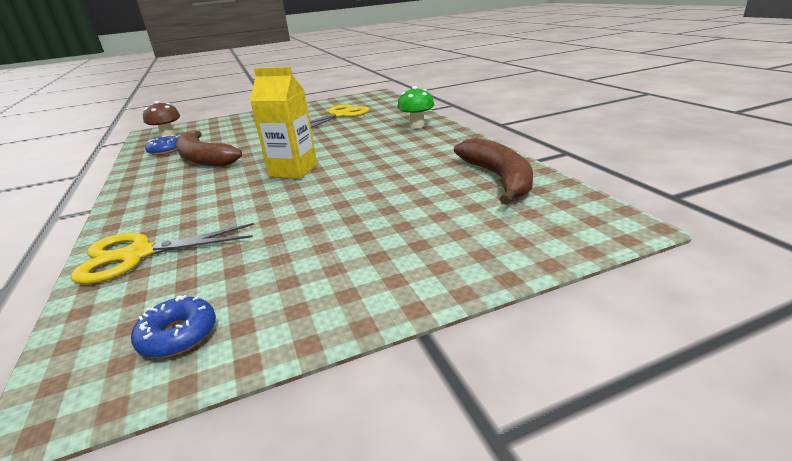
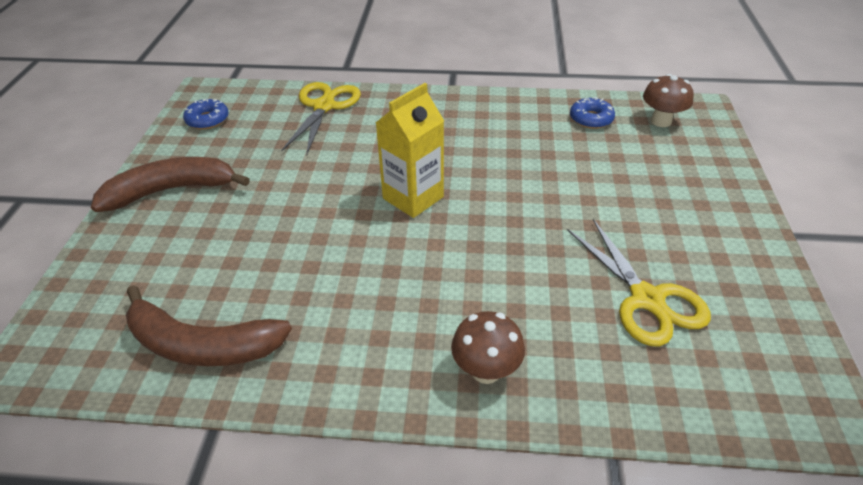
camera: 115 degrees right, 15 degrees up
brown banana [176,131,242,167] -> brown banana moved to [91,157,250,212]
green mushroom [397,86,434,128] -> brown mushroom [451,311,525,384]

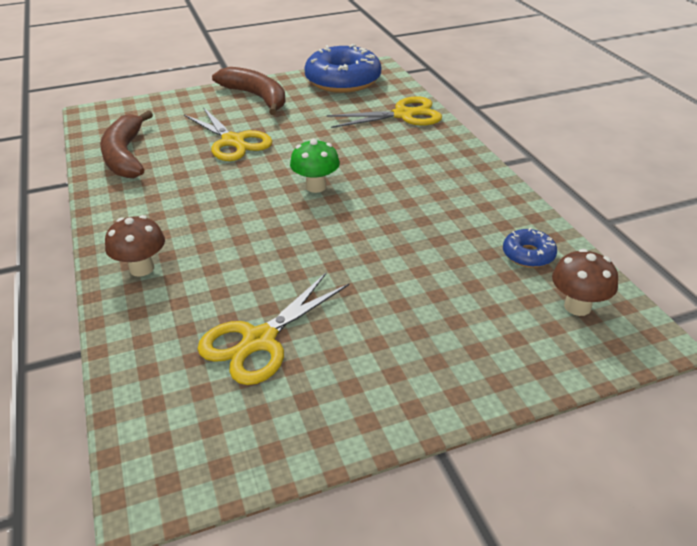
camera: 65 degrees right, 5 degrees down
blue donut [183,99,229,130] -> blue donut [305,44,381,93], size x2.16
yellow carton [376,83,444,218] -> green mushroom [290,139,340,193]
none -> yellow scissors [184,107,272,161]

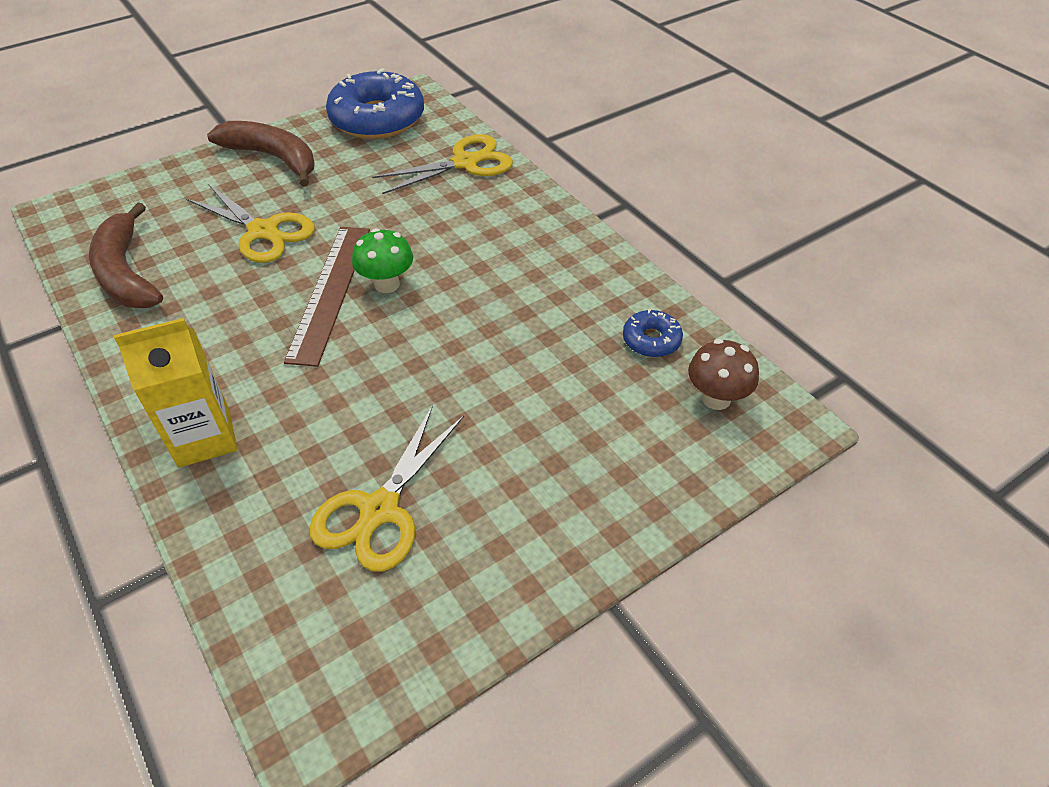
camera: 15 degrees left, 10 degrees up
brown mushroom [105,215,165,277] -> yellow carton [114,318,237,468]
none -> brown ruler [284,227,370,367]

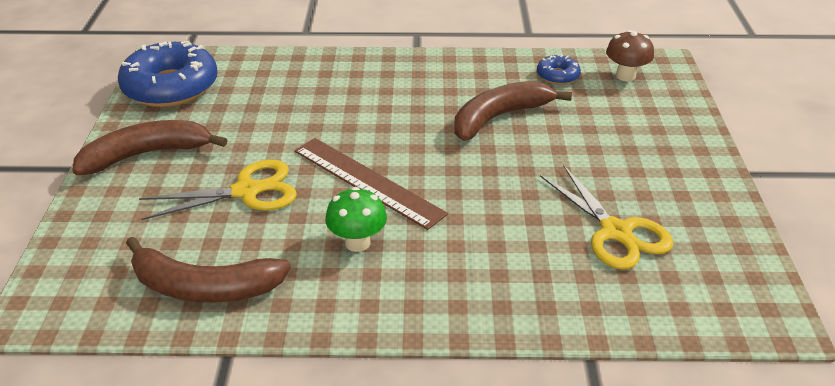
camera: 55 degrees left, 10 degrees down
yellow carton [114,318,237,468] -> none
green mushroom [352,228,413,293] -> green mushroom moved to [325,187,387,252]
yellow scissors [372,134,513,194] -> none
none -> brown banana [454,81,572,141]

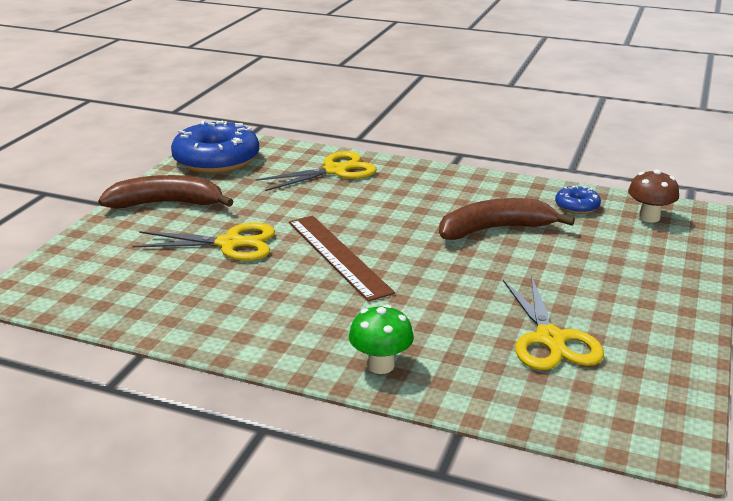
camera: 20 degrees right, 10 degrees down
brown banana [126,237,291,303] -> none
green mushroom [325,187,387,252] -> green mushroom moved to [349,304,414,374]
none -> yellow scissors [255,151,377,191]

